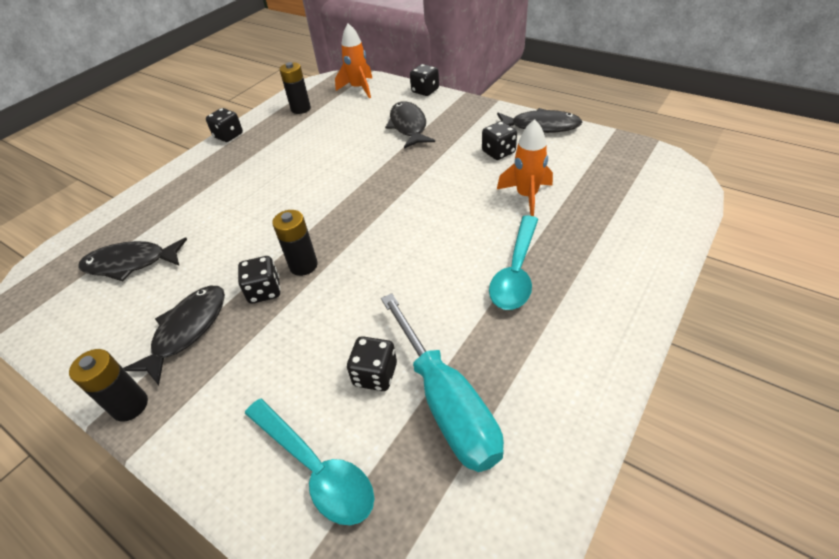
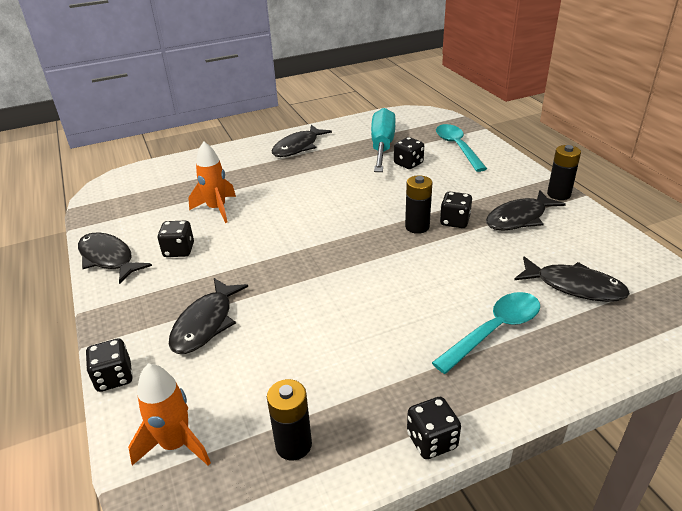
camera: 150 degrees left, 10 degrees down
turquoise spoon [489,215,538,310] -> turquoise spoon moved to [432,292,540,374]
none -> black fish [272,125,332,157]

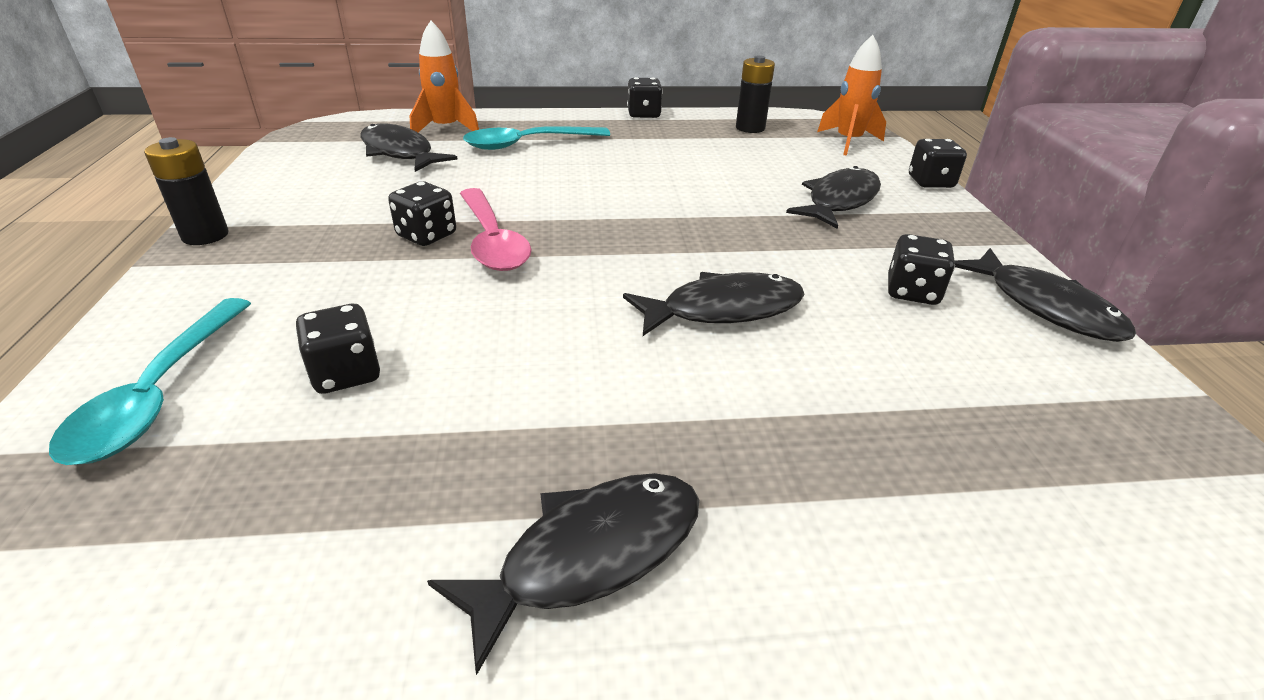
camera: 165 degrees left, 0 degrees up
orange rocket [188,142,236,223] -> orange rocket moved to [410,20,479,132]
turquoise screwdriver [371,108,396,172] -> none
black battery [405,175,432,234] -> pink spoon [460,188,532,271]
black fish [486,190,566,231] -> black fish moved to [623,272,805,336]

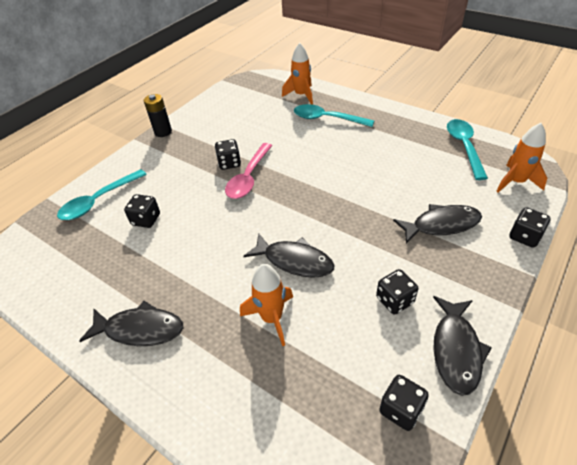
camera: 45 degrees right, 10 degrees up
black fish [361,123,457,172] -> none
black dice [627,77,663,118] -> black dice moved to [379,375,429,431]
black battery [736,55,775,133] -> turquoise spoon [447,119,488,180]
none -> orange rocket [240,264,293,346]

